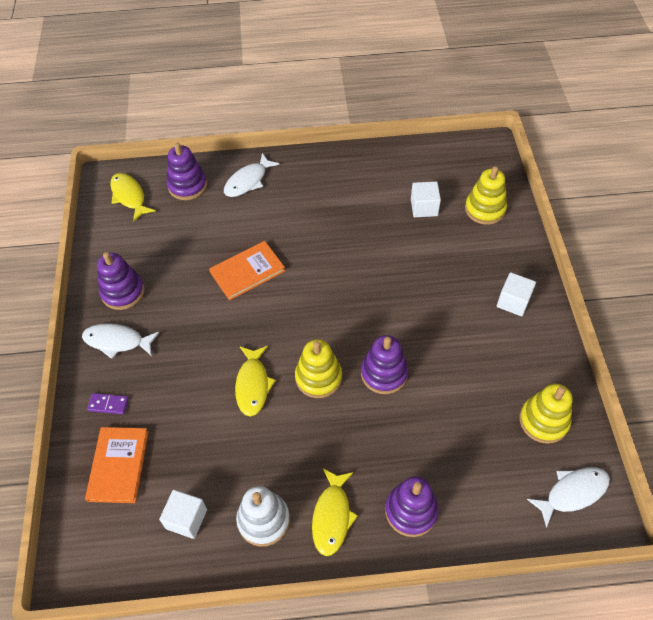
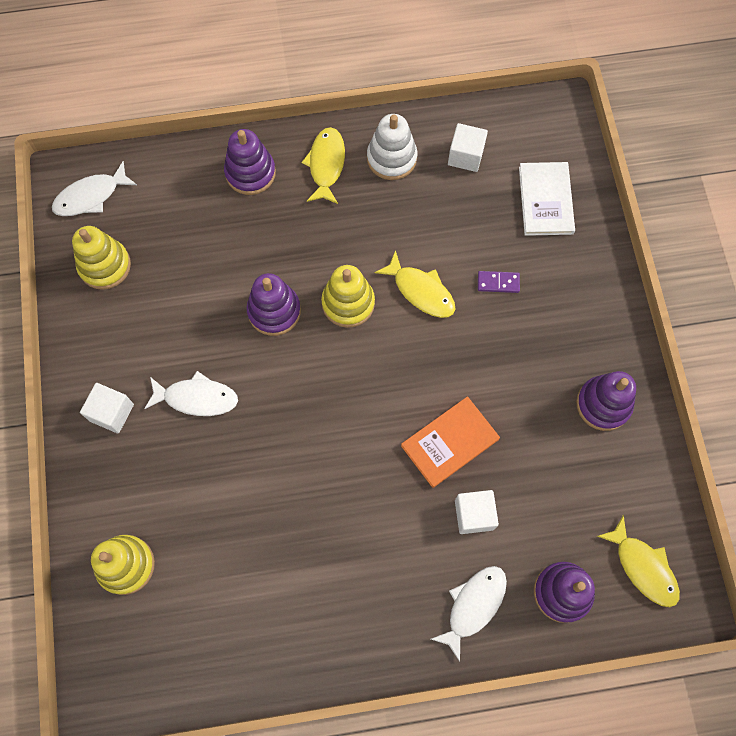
camera: 175 degrees right, 15 degrees up
white fish [82,323,160,359] -> white fish moved to [144,371,238,416]
orange book [85,427,148,503] -> white book [519,162,575,236]
purple domino [87,393,129,414] -> purple domino moved to [478,271,520,293]
yellow fish [235,346,276,417] -> yellow fish turned 135 degrees clockwise [375,250,455,318]
white cube [411,181,441,217] -> white cube moved to [455,490,499,534]

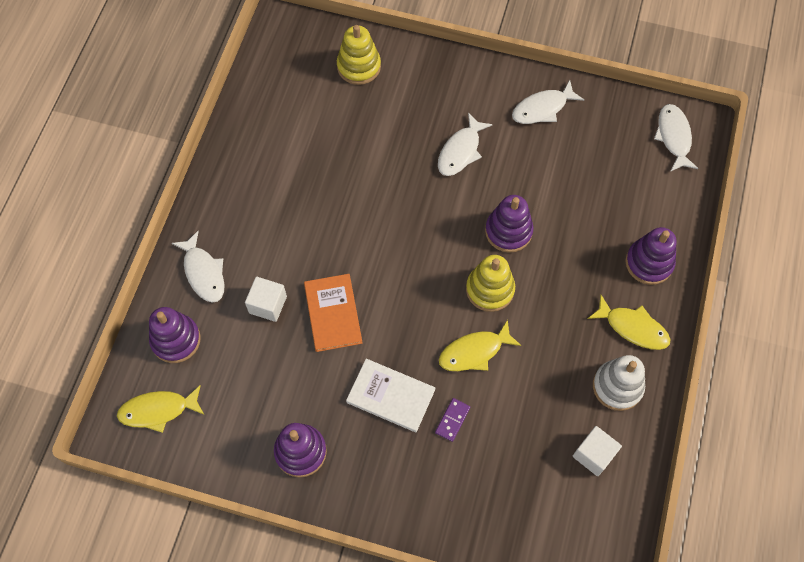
camera: 115 degrees right, 5 degrees down
yellow stacking toy [72,226,131,290] -> none
white cube [80,383,134,433] -> none
white book [519,162,575,236] -> white book moved to [346,359,435,432]
none -> white fish [512,80,584,124]

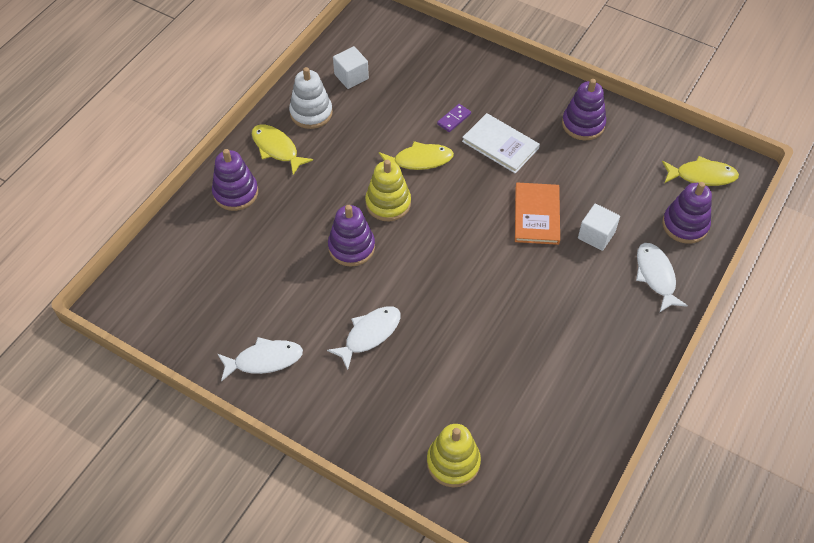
camera: 165 degrees left, 10 degrees down
white fish [654,104,698,172] -> none

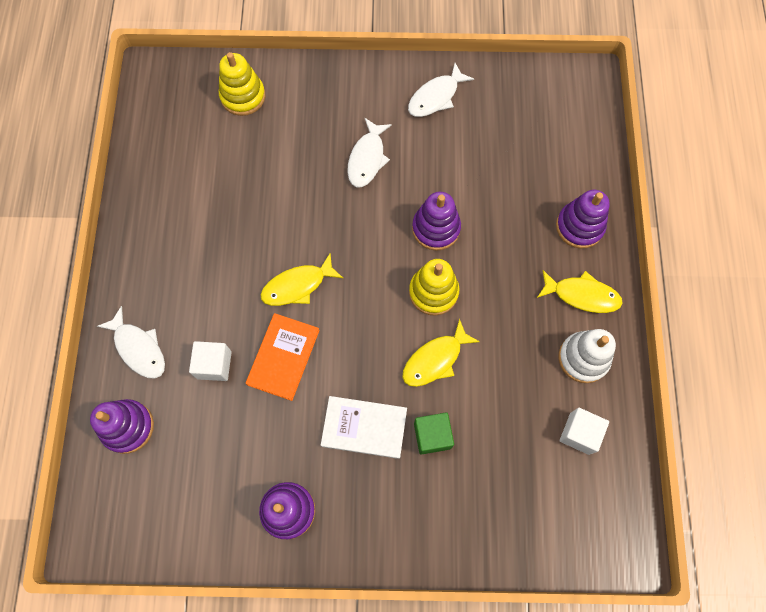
camera: 150 degrees right, 15 degrees up
purple domino [437,104,471,132] -> green cube [414,413,454,455]
orange book [515,183,560,245] -> orange book turned 45 degrees clockwise [245,313,320,401]
yellow fish [662,156,739,186] -> yellow fish moved to [260,253,343,306]

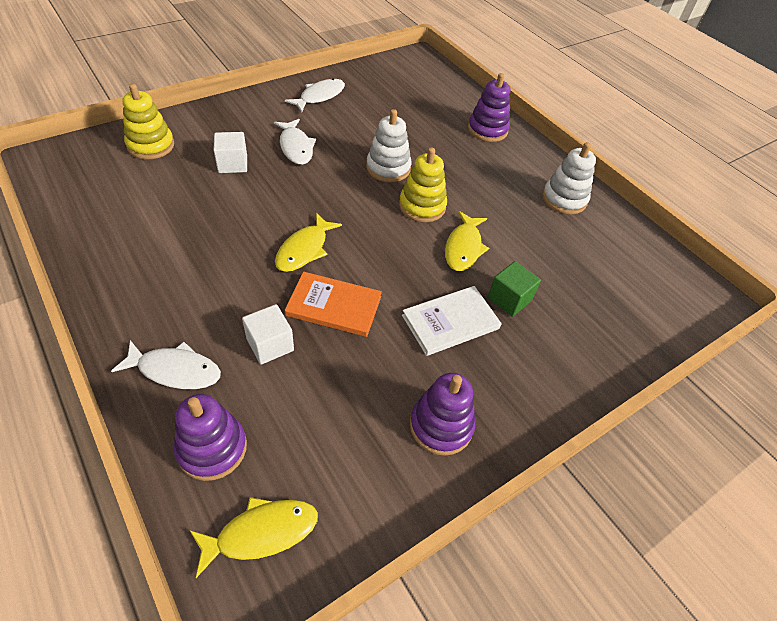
camera: 40 degrees left, 20 degrees down
orange book [245,313,320,401] -> orange book turned 60 degrees counterclockwise [285,272,382,337]
white fish [408,63,474,117] -> white fish turned 150 degrees counterclockwise [285,78,345,112]
purple stacking toy [412,192,461,251] -> white stacking toy [366,109,412,182]
yellow fish [537,270,623,313] -> yellow fish moved to [189,497,318,578]
white cube [560,408,609,455] -> white cube moved to [213,132,247,173]

